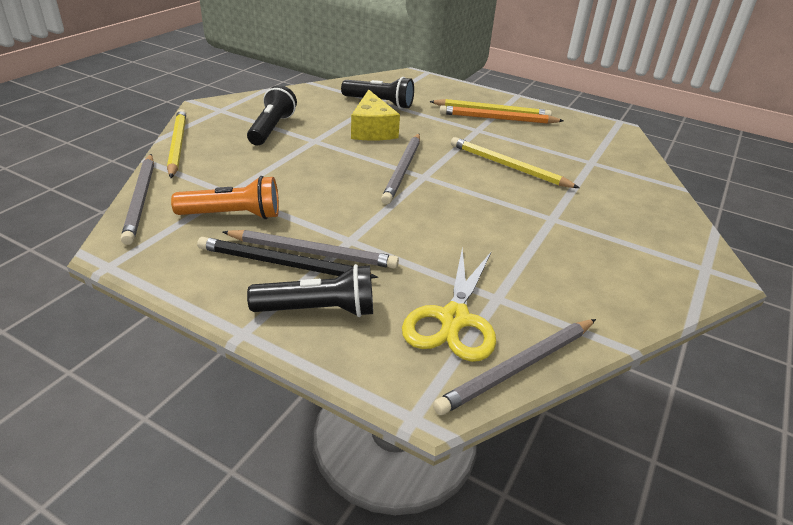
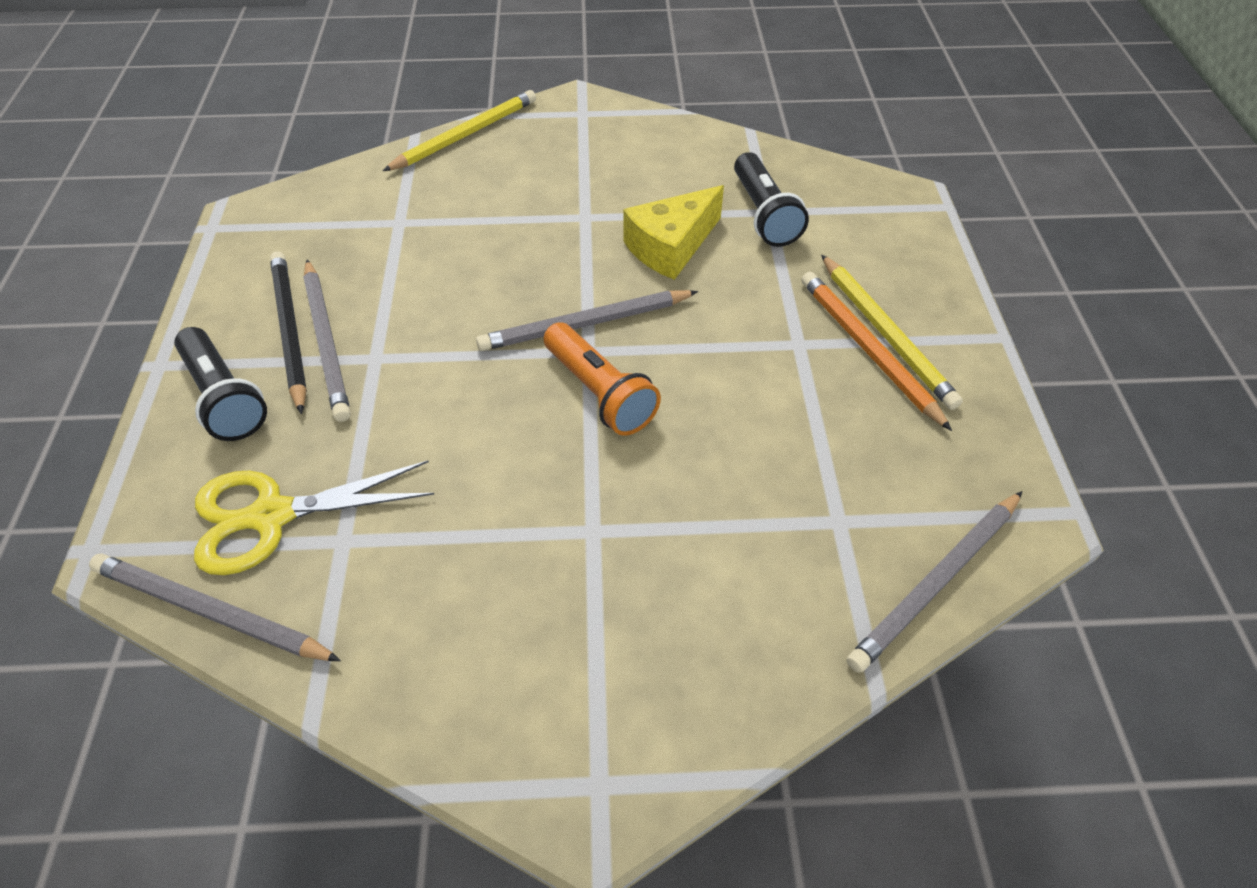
camera: 60 degrees right, 15 degrees up
grey pencil [121,154,154,245] -> grey pencil moved to [847,491,1022,673]
orange flashlight [171,176,279,219] -> orange flashlight moved to [544,322,661,436]
black flashlight [247,85,297,145] -> none
yellow pencil [451,137,579,188] -> none

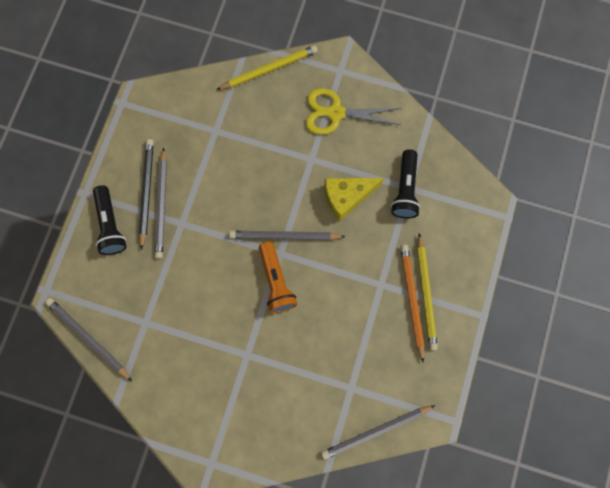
camera: 20 degrees right, 25 degrees up
yellow scissors [194,461,434,575] -> yellow scissors moved to [306,88,401,135]

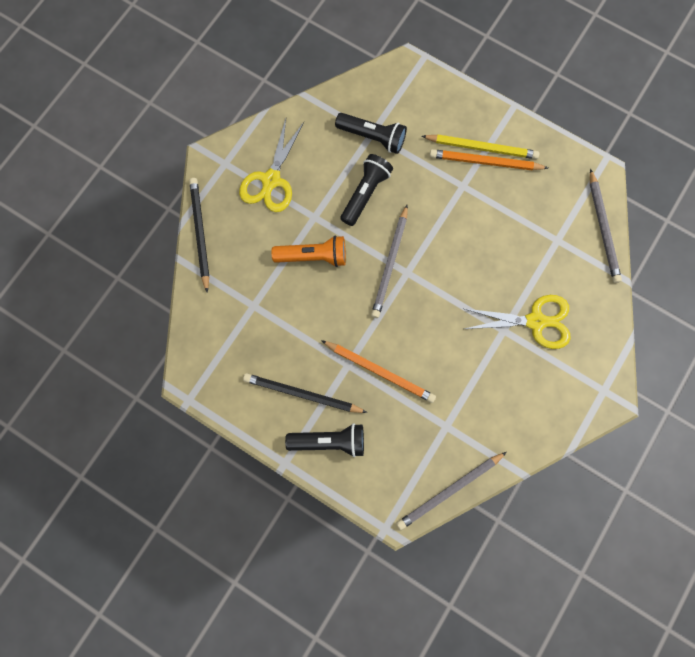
camera: 75 degrees left, 0 degrees up
grey pencil [155,148,167,259] -> none
yellow pencil [216,45,318,90] -> black pencil [189,178,209,293]
orange flashlight [259,242,297,313] -> orange flashlight moved to [271,236,346,267]
yellow cheese [324,178,384,221] -> black flashlight [340,154,393,226]
none -> orange pencil [321,340,436,403]
none -> yellow scissors [464,295,571,349]

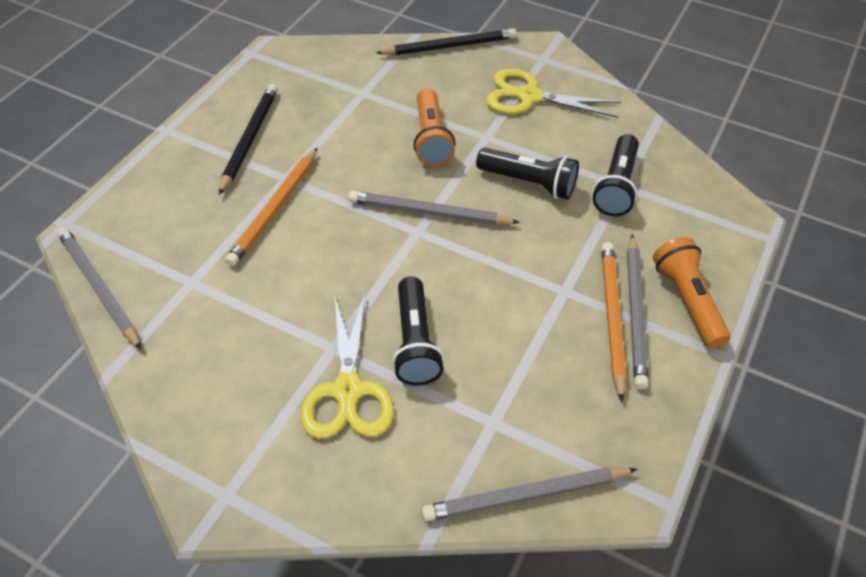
camera: 85 degrees right, 25 degrees down
black flashlight [285,423,364,457] -> black flashlight moved to [392,277,444,385]
yellow pencil [422,135,540,159] -> grey pencil [627,234,649,389]
none -> orange flashlight [653,237,730,348]

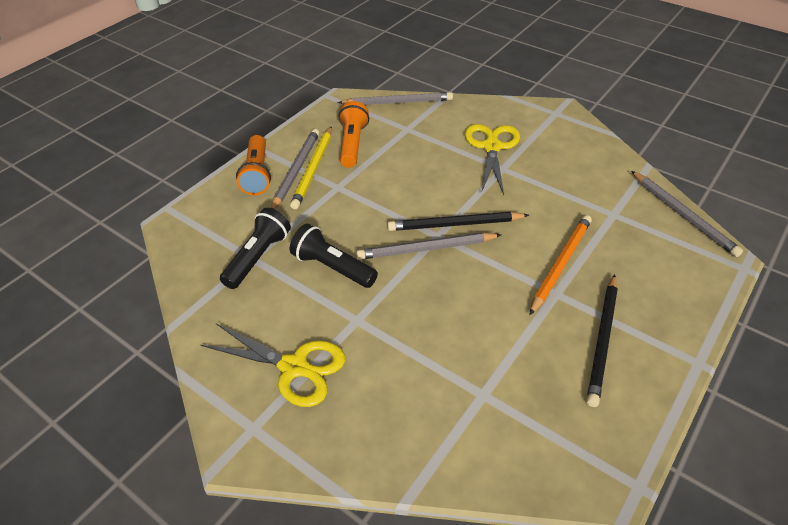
camera: 170 degrees left, 5 degrees down
grey pencil [348,191,520,225] -> grey pencil turned 150 degrees clockwise [356,233,501,260]
black pencil [376,28,517,55] -> black pencil moved to [387,212,529,231]
black flashlight [392,277,444,385] -> none
orange flashlight [414,88,455,166] -> orange flashlight moved to [338,101,369,168]
orange pencil [601,242,627,402] -> yellow pencil [290,126,332,209]

